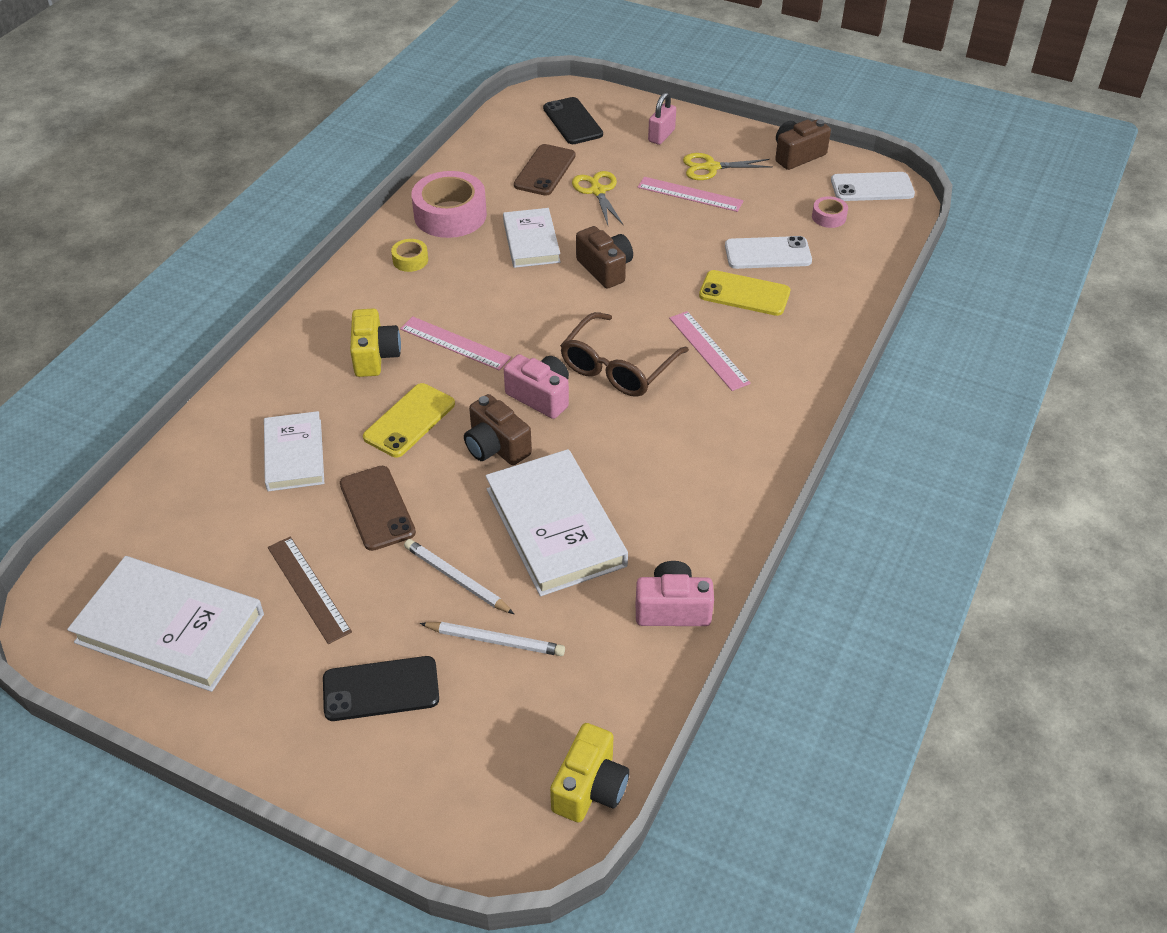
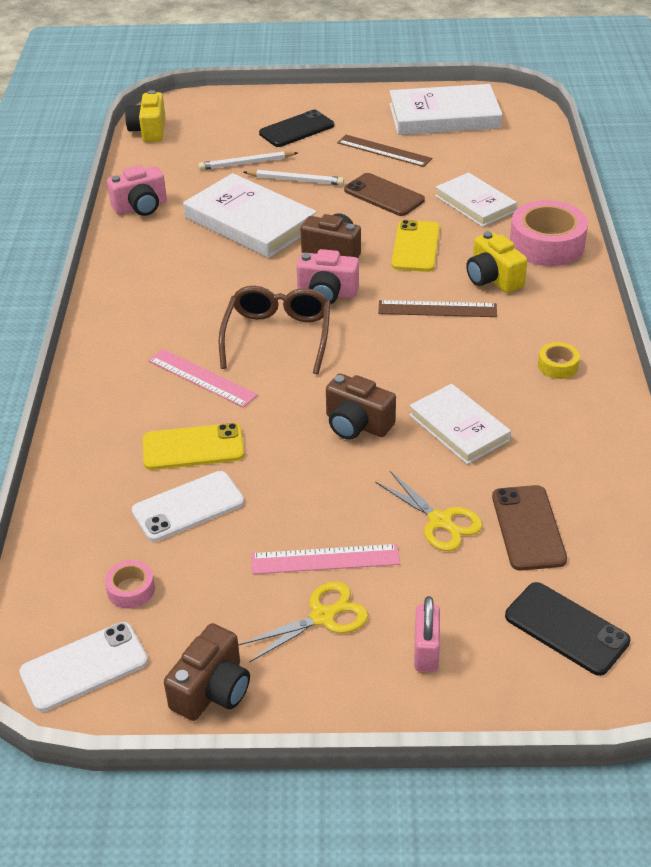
camera: 155 degrees right, 5 degrees down
pink ruler [400,316,511,370] -> brown ruler [378,300,497,317]
pink tape [411,171,487,238] -> pink tape moved to [510,200,588,266]

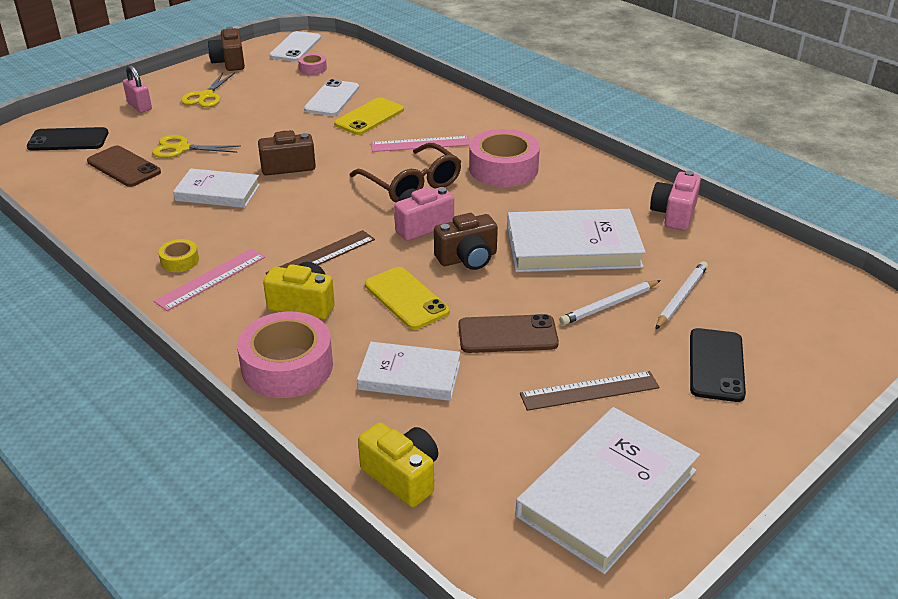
camera: 135 degrees right, 5 degrees down
yellow camera [125,90,166,142] -> yellow camera moved to [358,422,438,507]
pink ruler [251,544,400,574] -> pink ruler moved to [154,248,265,311]
none -> pink tape [469,129,540,187]

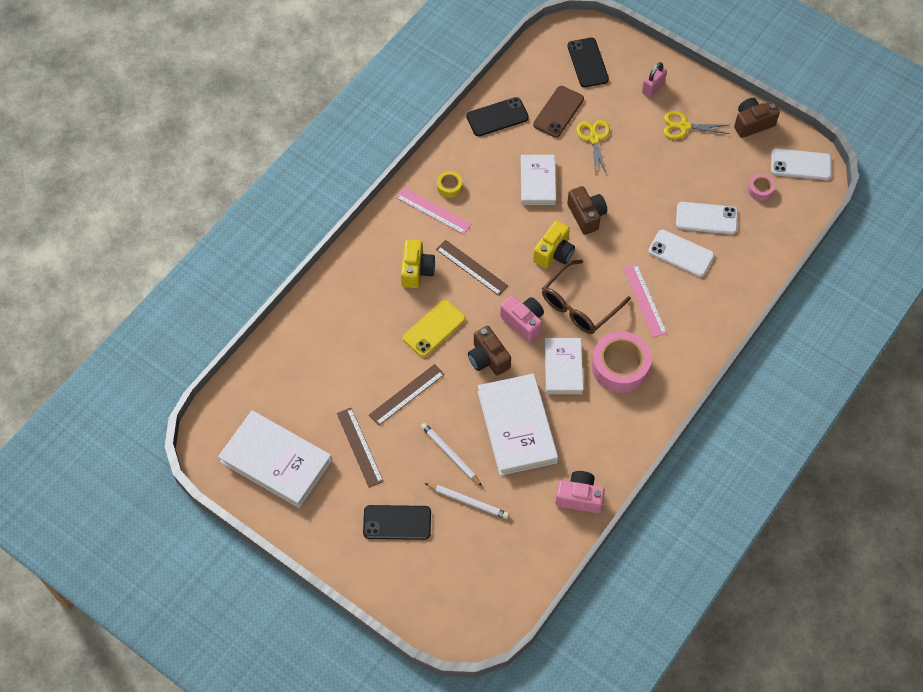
camera: 80 degrees right, 25 degrees up
pink tape [237,312,333,398] -> none
yellow phone [334,97,404,135] -> white phone [648,230,714,277]
white book [357,342,460,401] -> white book moved to [544,338,583,394]
yellow camera [358,422,438,507] -> yellow camera moved to [533,221,575,269]
brown phone [458,314,559,353] -> brown ruler [369,364,445,426]
none -> black phone [466,97,529,136]

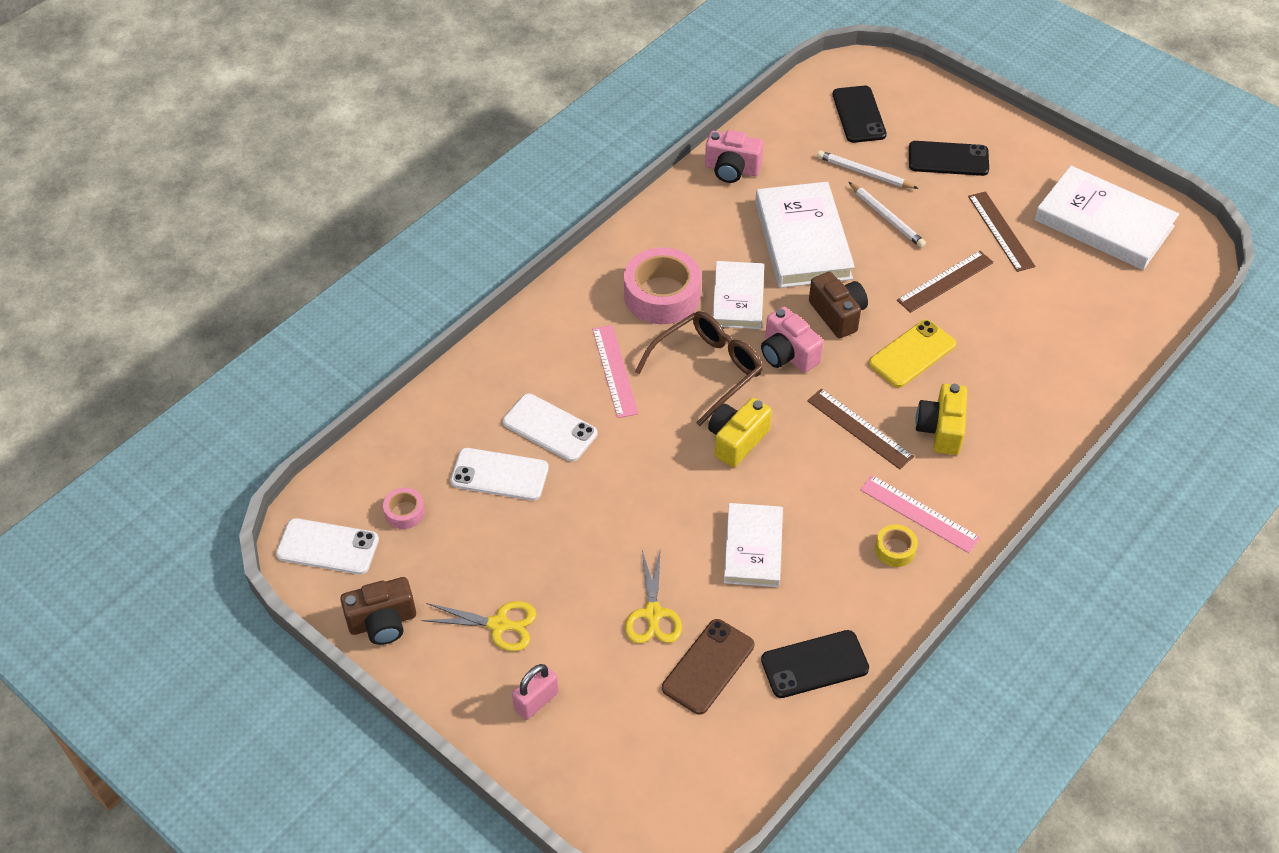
camera: 175 degrees left, 10 degrees down
black phone [567,38,609,87] -> black phone moved to [833,86,887,143]
brown camera [567,186,607,235] -> none

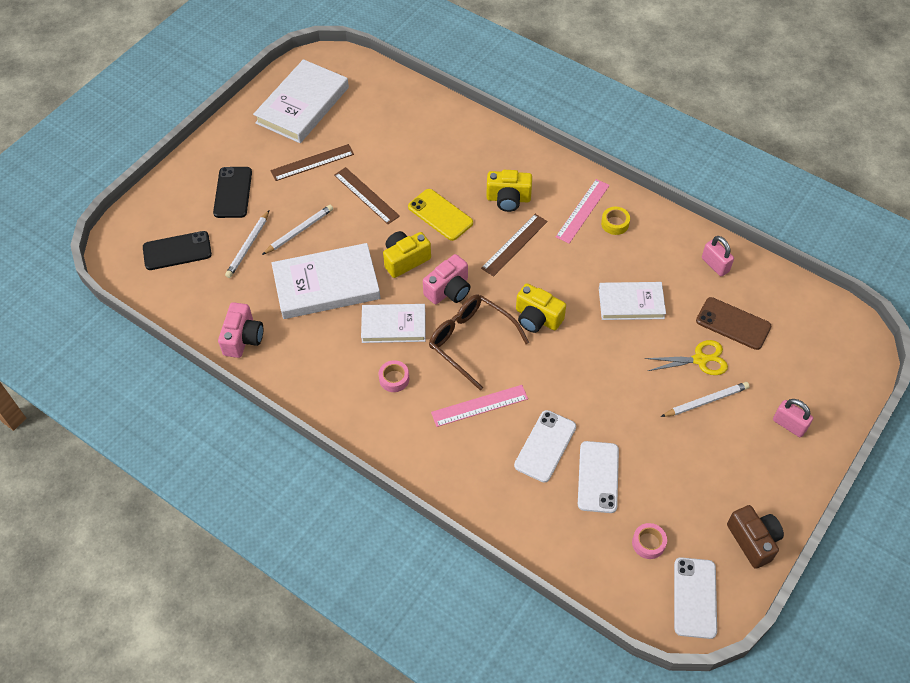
camera: 95 degrees left, 5 degrees up
yellow scissors [421,601,536,651] -> none
pink tape [624,248,701,324] -> pink tape [379,360,409,392], size x0.47
black phone [761,630,869,698] -> pink padlock [702,236,734,276]
brown camera [809,272,868,338] -> yellow camera [383,231,431,278]
none -> white pencil [661,382,750,417]

